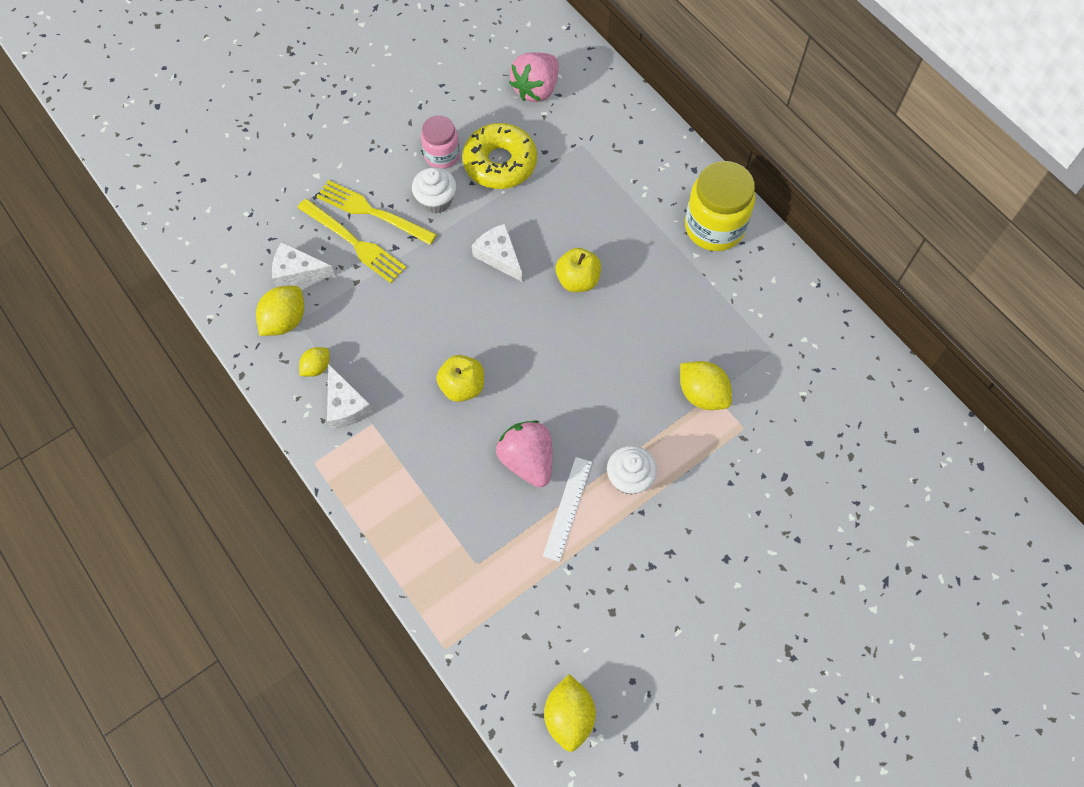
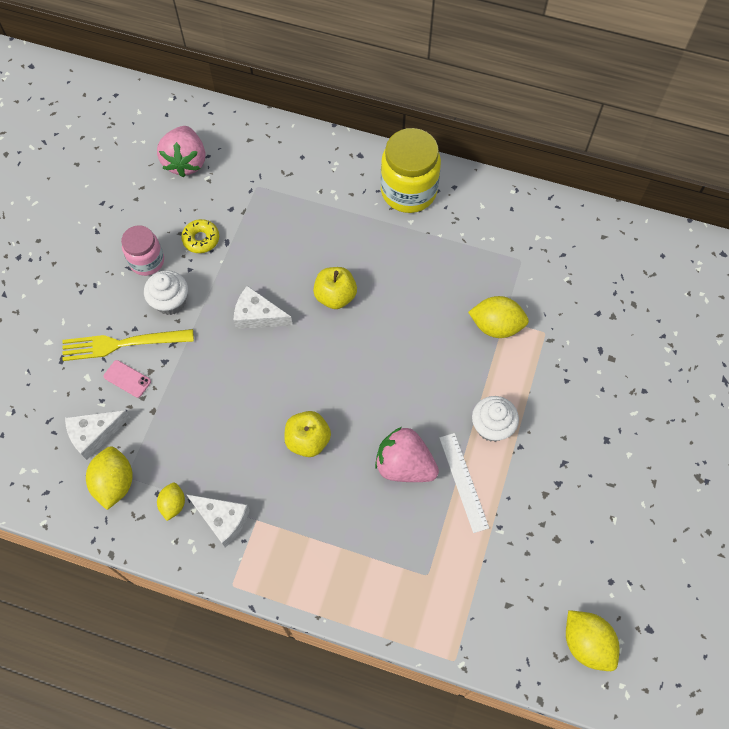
camera: 35 degrees left, 0 degrees up
yellow fork [297,199,406,283] -> pink phone [103,360,151,398]
yellow donut [463,123,537,189] -> yellow donut [181,219,219,253], size x0.52

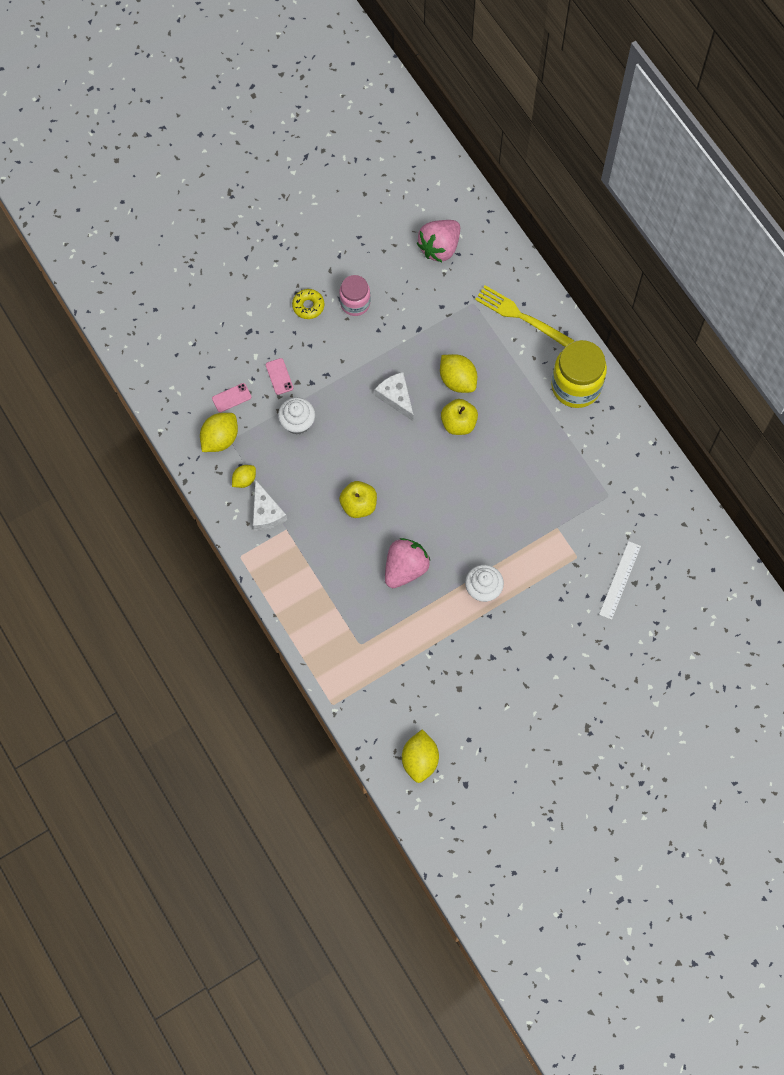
camera: 40 degrees right, 5 degrees up
yellow fork [62,329,194,361] -> yellow fork moved to [475,285,574,347]
white cheese [65,410,131,460] -> pink phone [212,383,252,412]
white cupcake [144,270,188,315] -> white cupcake moved to [278,397,315,435]
yellow donut [181,219,219,253] -> yellow donut moved to [292,289,324,319]
pink strawberry [375,427,439,482] -> pink strawberry turned 60 degrees clockwise [385,538,431,588]
white ruler [439,433,489,533] -> white ruler moved to [599,541,641,620]
yellow lemon [468,296,529,338] -> yellow lemon moved to [440,354,477,393]

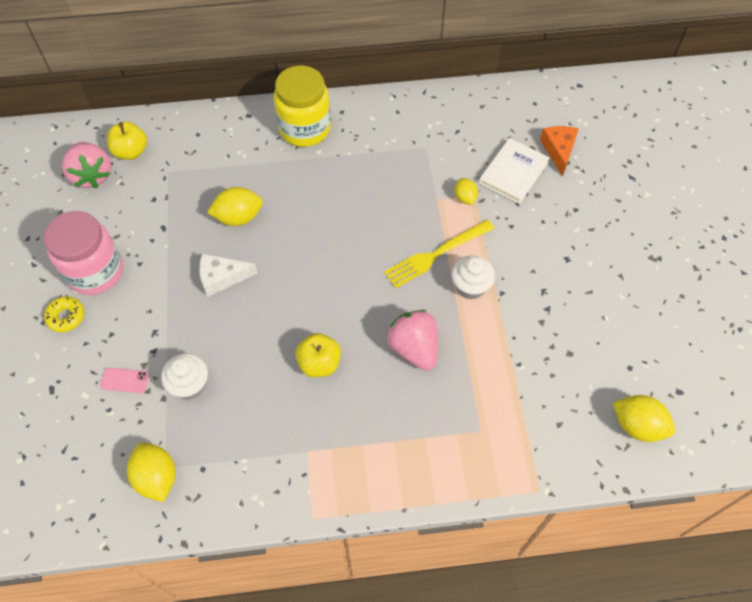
camera: 65 degrees left, 10 degrees down
pink phone [212,383,252,412] -> none
yellow lemon [232,465,256,488] -> yellow lemon moved to [455,178,478,205]
white cheese [253,479,287,531] -> none
pink jar [339,275,370,316] -> pink jar [44,211,123,295], size x1.65
yellow apple [441,399,478,435] -> yellow apple moved to [107,121,147,160]
yellow fork [475,285,574,347] -> yellow fork moved to [384,220,494,288]
white ruler [599,541,641,620] -> white book [479,138,550,204]
none -> orange cheese [540,126,579,177]

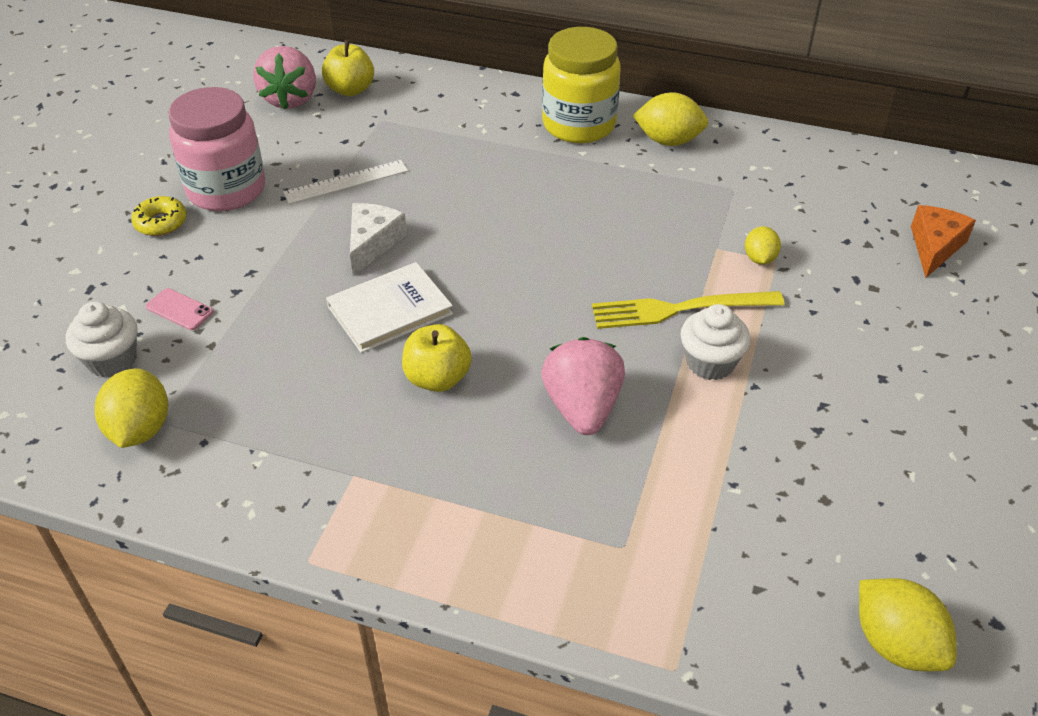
camera: 25 degrees right, 15 degrees down
white cupcake [161,353,208,400] -> white cupcake moved to [66,302,137,377]
white cheese [199,254,258,297] -> white cheese turned 90 degrees clockwise [350,203,407,276]
yellow lemon [207,187,263,226] -> yellow lemon moved to [633,92,708,146]
white book [479,138,550,204] -> white book moved to [326,262,453,353]
none -> white ruler [283,160,408,204]

